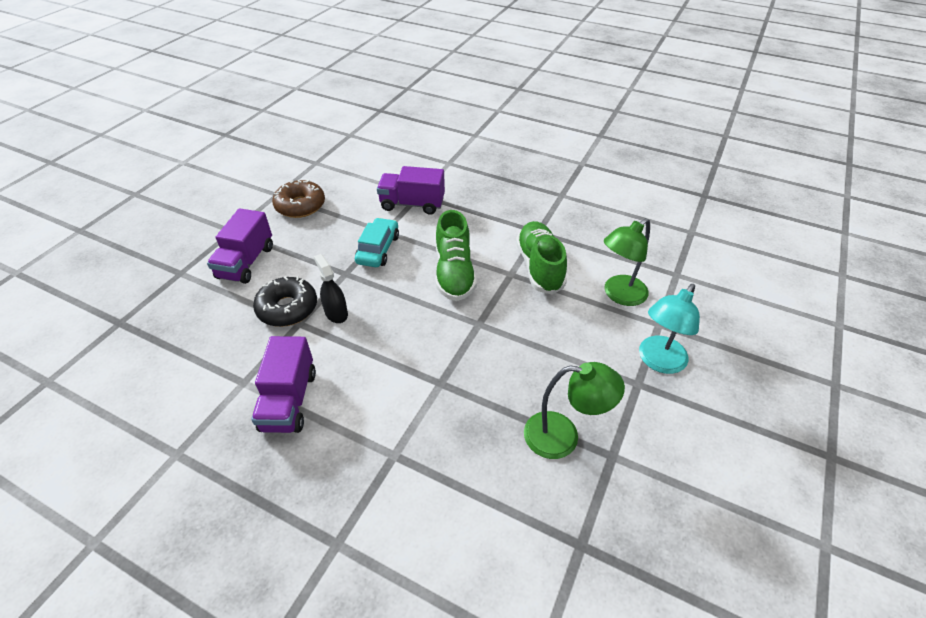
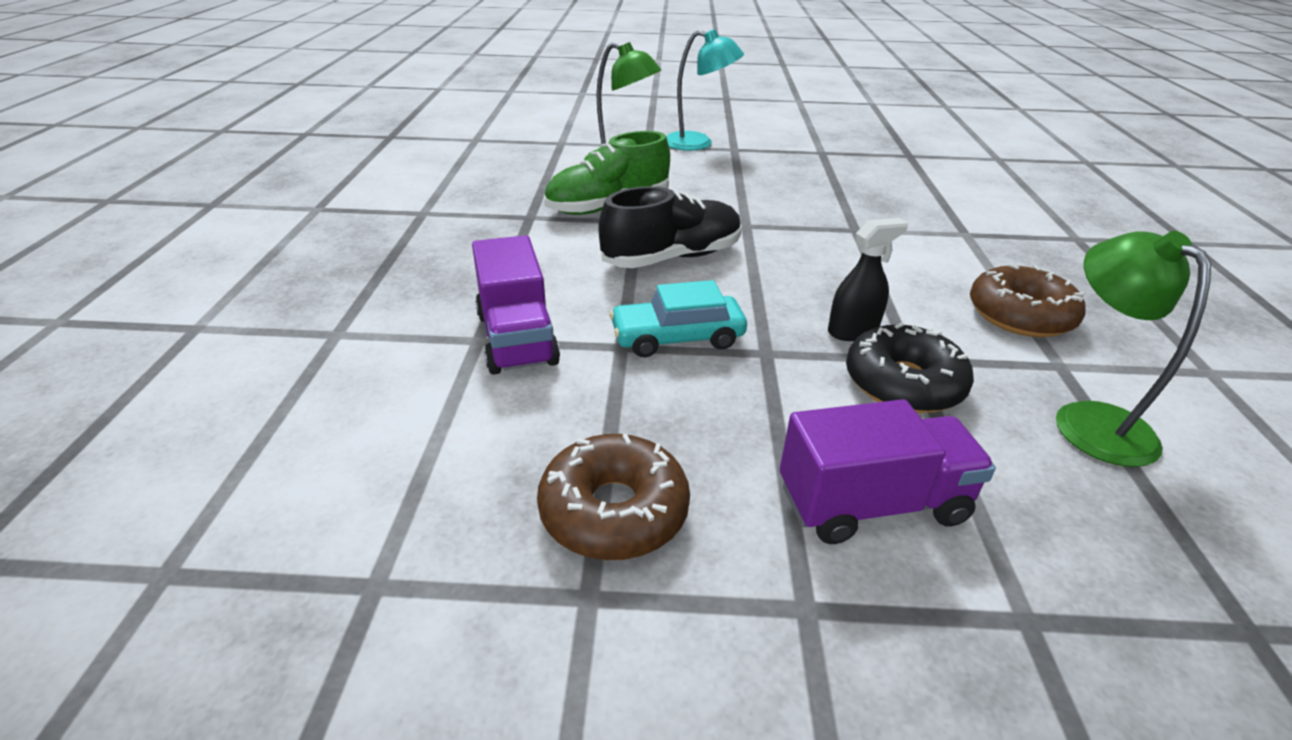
camera: 115 degrees left, 10 degrees down
purple truck [251,336,316,433] -> brown donut [970,264,1086,337]
black spray bottle [314,254,348,323] -> black spray bottle turned 150 degrees counterclockwise [828,218,908,341]
green shoe [436,210,477,301] -> black shoe [598,186,742,268]
green lamp [524,362,625,459] -> green lamp moved to [1056,231,1211,467]

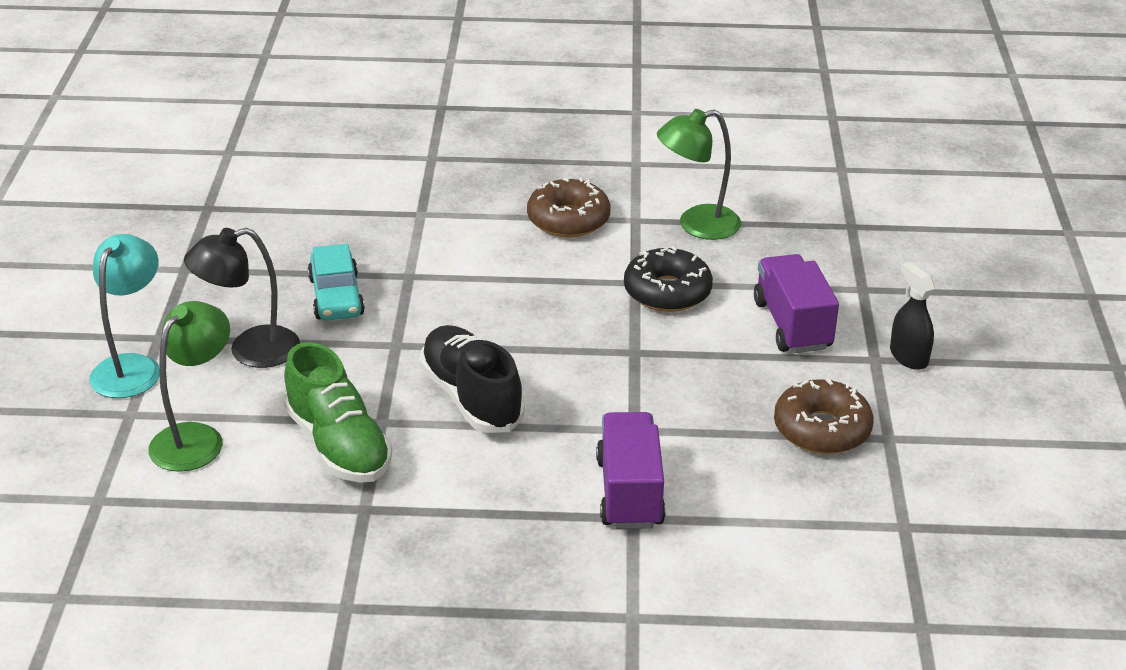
camera: 90 degrees left, 0 degrees up
purple truck [472,235,560,375] -> purple truck turned 75 degrees counterclockwise [596,412,666,529]
turquoise car [609,280,747,357] -> turquoise car moved to [308,244,365,321]
black spray bottle [828,218,908,341] -> black spray bottle moved to [890,262,935,370]
none -> black lamp [184,228,300,368]

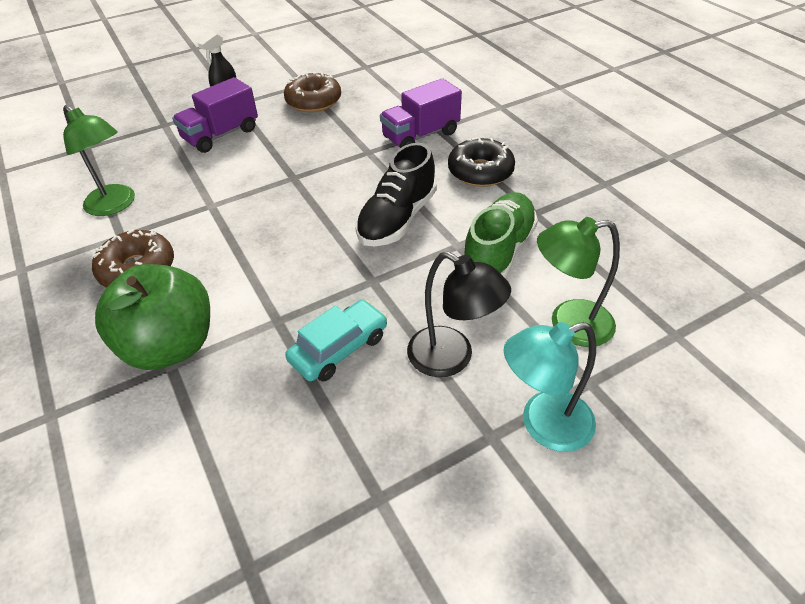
camera: 120 degrees left, 10 degrees up
black donut [624,246,713,312] -> black donut moved to [448,137,515,187]
none -> green apple [95,264,210,370]

